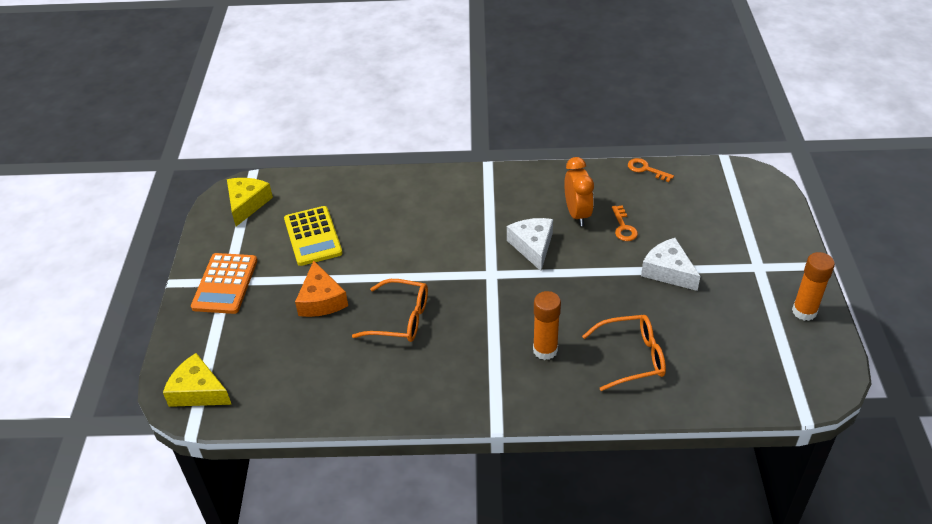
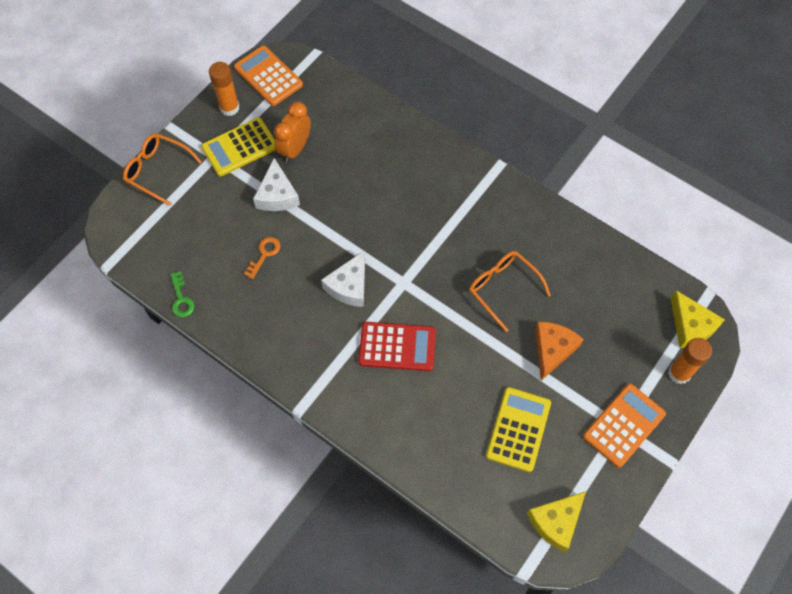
camera: 145 degrees left, 20 degrees up
orange glue stick [533,291,561,360] -> orange glue stick moved to [668,338,712,384]
orange clock [564,157,594,226] -> orange clock moved to [274,102,311,162]
orange glasses [582,315,666,391] -> orange glasses moved to [123,133,202,206]
orange key [628,158,674,182] -> green key [170,271,194,317]
none -> yellow calculator [201,117,275,176]
none -> orange calculator [234,45,303,106]
none -> red calculator [358,322,436,371]

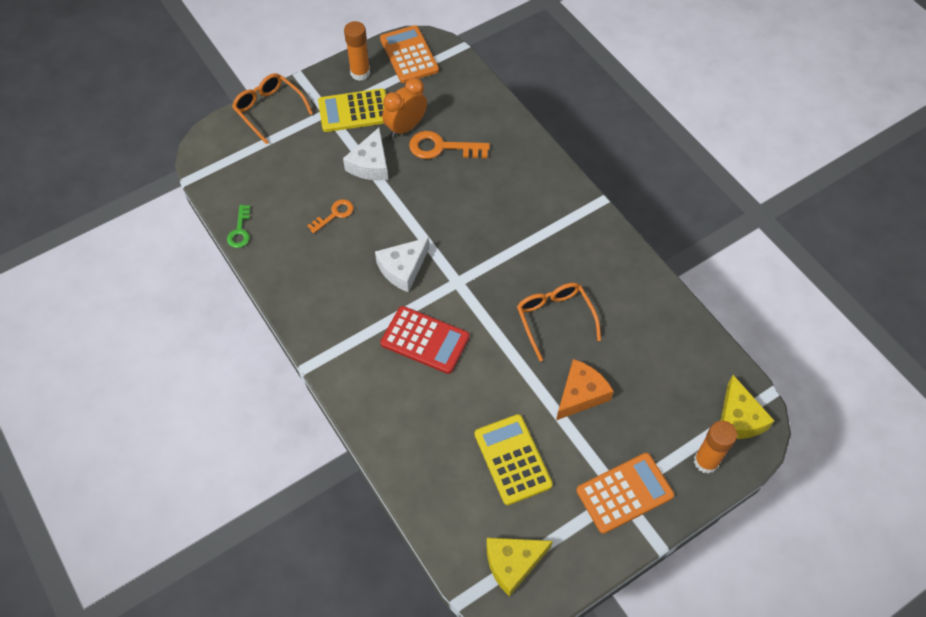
camera: 20 degrees right, 5 degrees down
yellow calculator [486,387,551,472] -> yellow calculator turned 60 degrees counterclockwise [475,414,553,505]
none -> orange key [409,131,490,159]

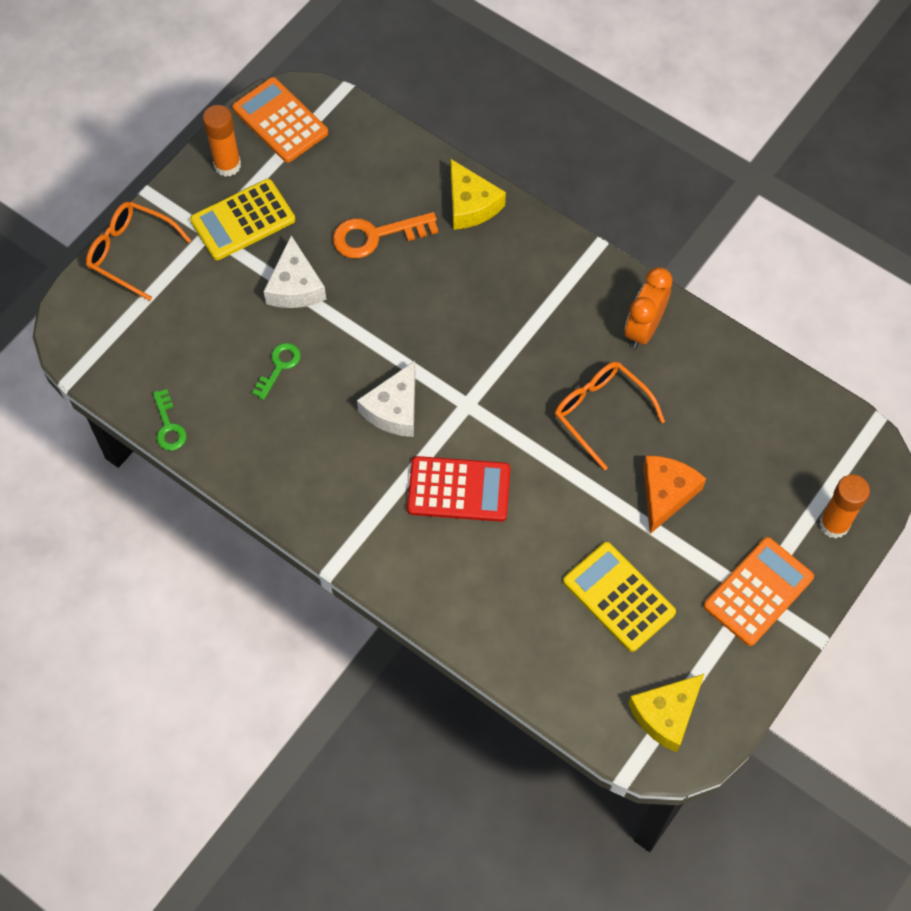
camera: 20 degrees left, 5 degrees up
orange key [307,199,354,234] -> green key [252,343,301,400]
orange clock [382,78,427,137] -> orange clock moved to [625,267,673,349]
yellow cheese [721,375,775,439] -> yellow cheese moved to [450,159,506,230]

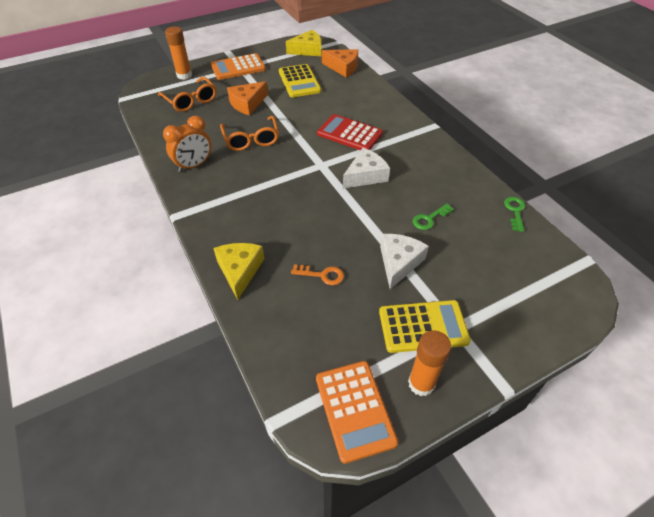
camera: 155 degrees left, 15 degrees down
orange glasses [86,202,191,301] -> orange glasses moved to [158,77,216,112]
orange key [333,212,438,259] -> orange key [291,264,344,285], size x0.61
none -> orange cheese [322,49,358,77]

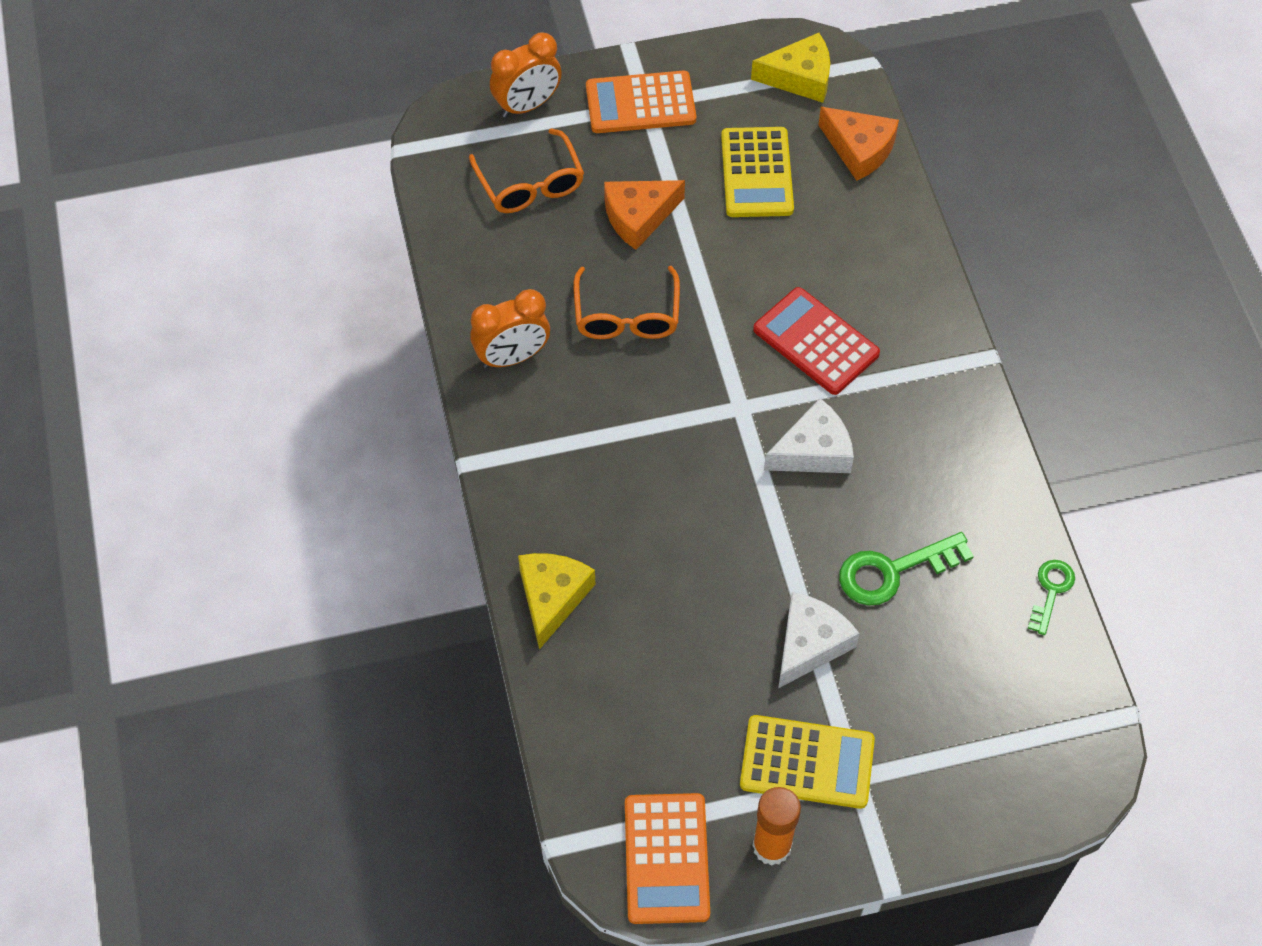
camera: 15 degrees right, 10 degrees up
orange glue stick [165,27,192,80] -> orange clock [490,32,562,118]
orange key [291,264,344,285] -> none
green key [413,204,454,230] -> green key [839,532,974,606], size x1.63

